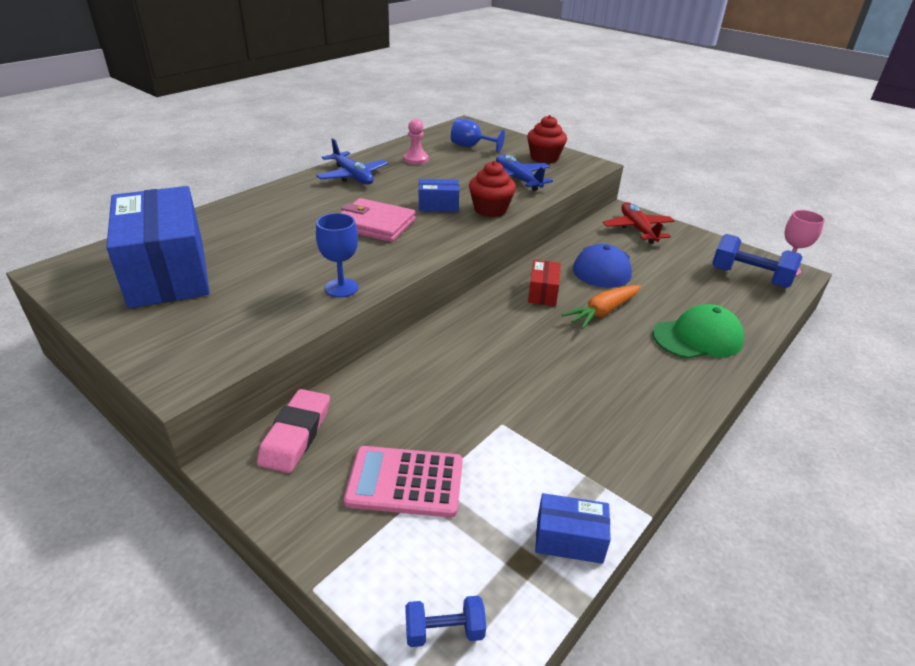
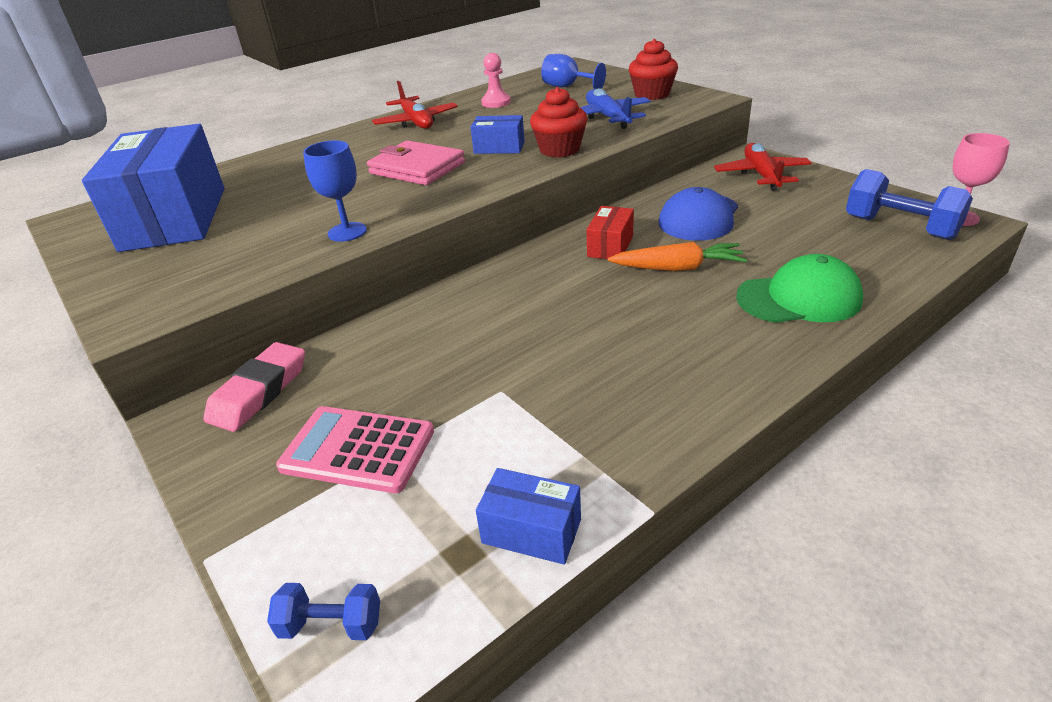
camera: 15 degrees right, 0 degrees up
blue plane [316,138,388,185] -> red plane [372,81,458,129]
orange carrot [562,285,641,329] -> orange carrot turned 150 degrees counterclockwise [608,242,747,271]

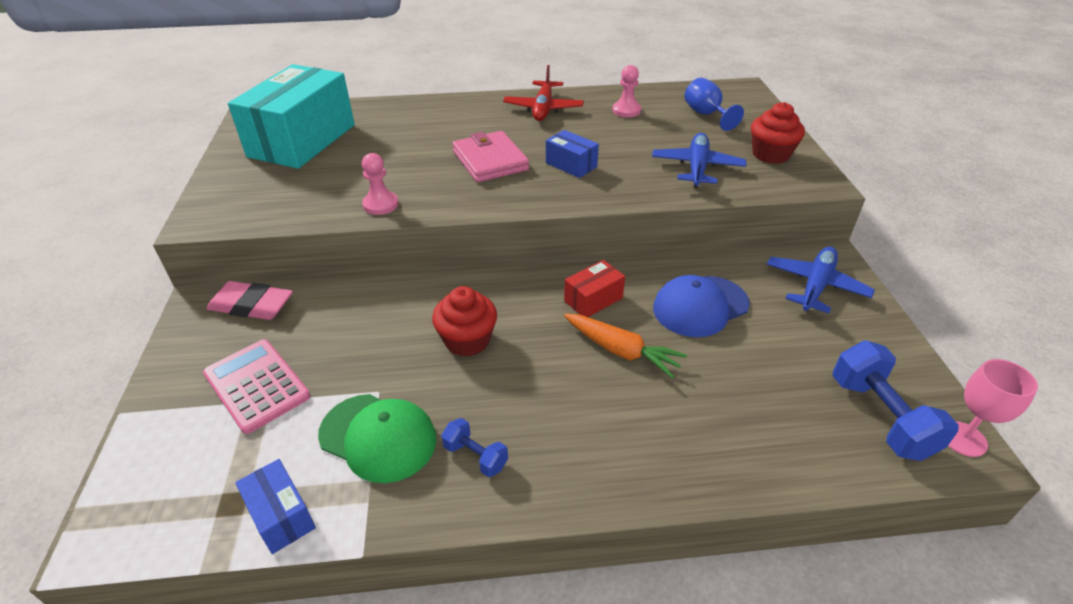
camera: 30 degrees right, 5 degrees up
blue box [82,124,224,252] -> turquoise box [228,64,355,169]
pink eraser [203,342,305,432] -> pink eraser turned 45 degrees clockwise [206,281,293,320]
blue dumbbell [267,583,380,640] -> blue dumbbell moved to [441,418,508,477]
blue goblet [303,140,367,242] -> pink pawn [362,153,399,215]
red cupcake [530,87,587,158] -> red cupcake moved to [432,286,497,357]
red plane [714,143,812,191] -> blue plane [767,246,875,313]
green cap [736,254,863,323] -> green cap moved to [318,394,437,483]

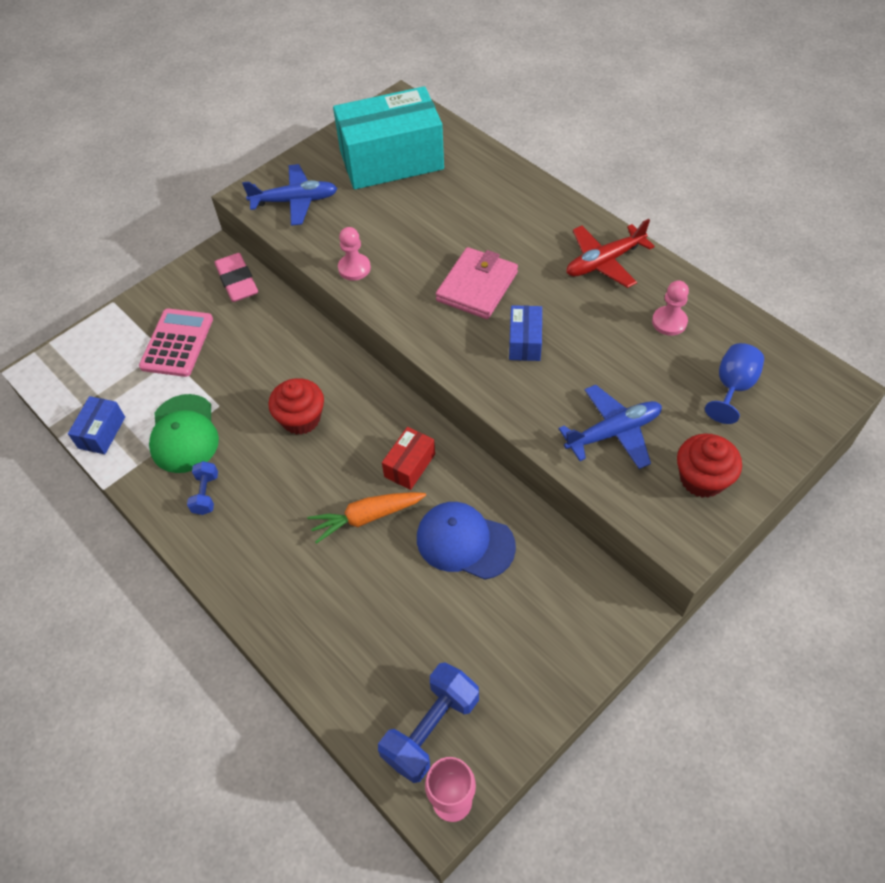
camera: 55 degrees right, 15 degrees up
red box [564,260,625,317] -> red box turned 75 degrees counterclockwise [382,427,435,490]
orange carrot [564,314,687,378] -> orange carrot turned 75 degrees clockwise [307,492,426,544]
blue plane [767,246,875,313] -> blue plane moved to [242,164,338,226]

